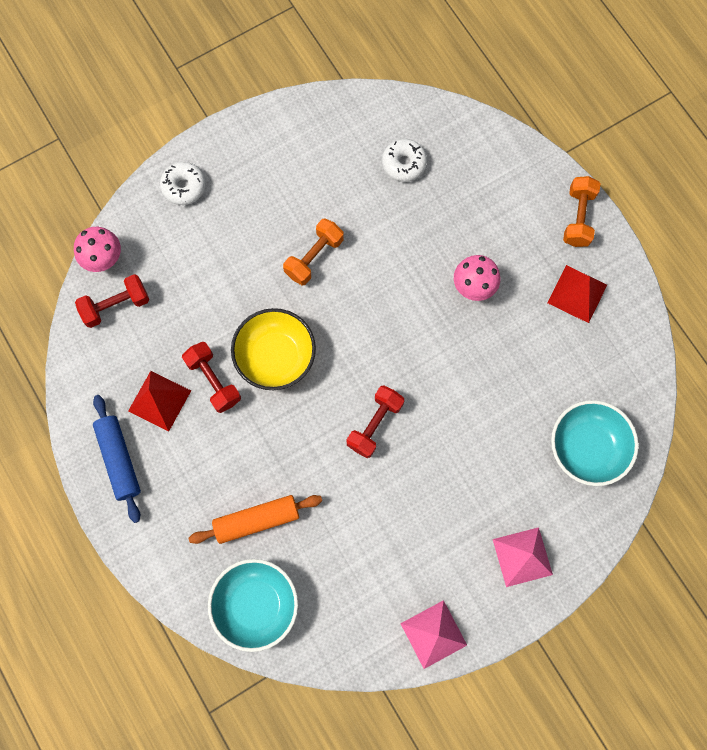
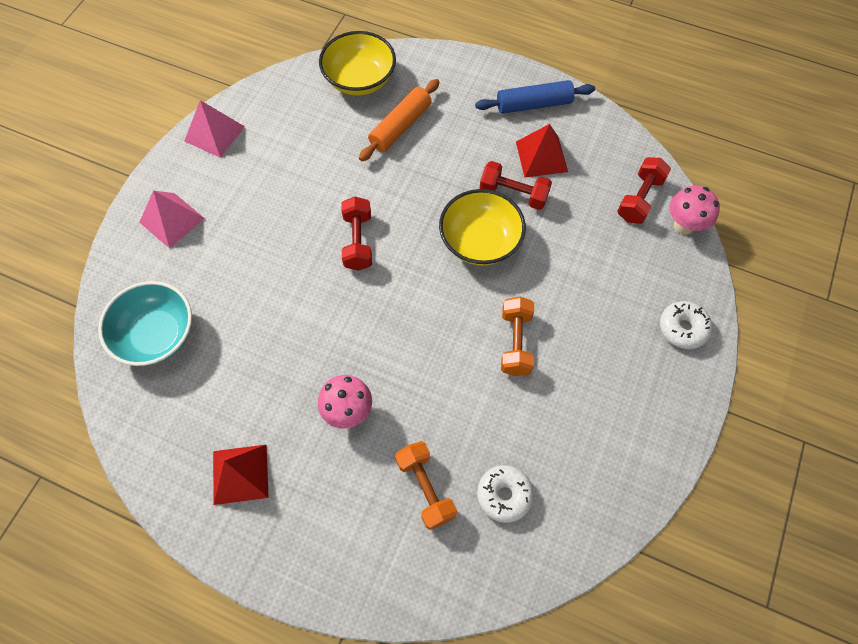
camera: 145 degrees right, 10 degrees down
blue rolling pin [93,395,141,523] -> blue rolling pin turned 45 degrees counterclockwise [475,80,595,114]
turquoise bowl [208,559,298,652] -> yellow bowl [319,31,396,96]
orange dumbbell [563,176,601,247] -> orange dumbbell moved to [395,441,457,530]

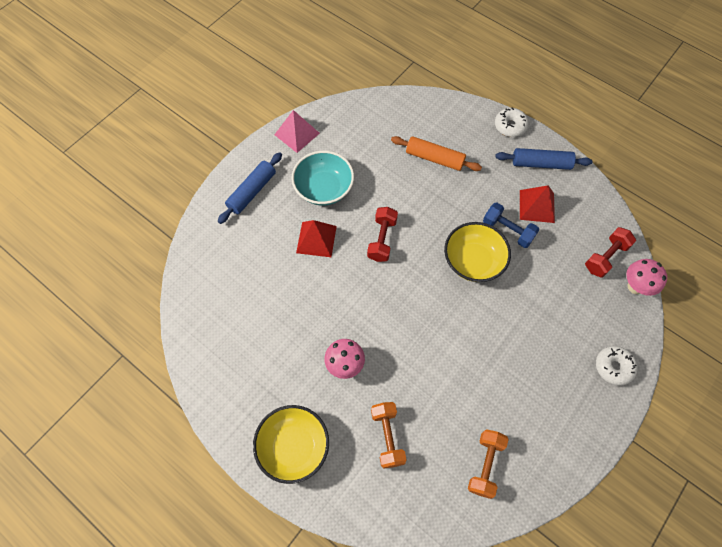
camera: 15 degrees right, 0 degrees up
turquoise bowl [98,281,192,366] -> turquoise bowl moved to [291,151,354,206]
pink pyramid [139,191,205,249] -> blue rolling pin [217,152,282,224]
red pyramid [213,444,269,505] -> red pyramid moved to [296,220,337,257]
yellow bowl [319,31,396,96] -> yellow bowl moved to [253,405,329,484]
orange rolling pin [359,79,439,161] -> orange rolling pin turned 60 degrees clockwise [391,136,482,171]
white donut [477,465,534,523] -> white donut moved to [495,108,529,137]
red dumbbell [480,161,552,210] -> blue dumbbell [483,202,539,248]
orange dumbbell [501,297,534,376] -> orange dumbbell moved to [468,429,509,499]

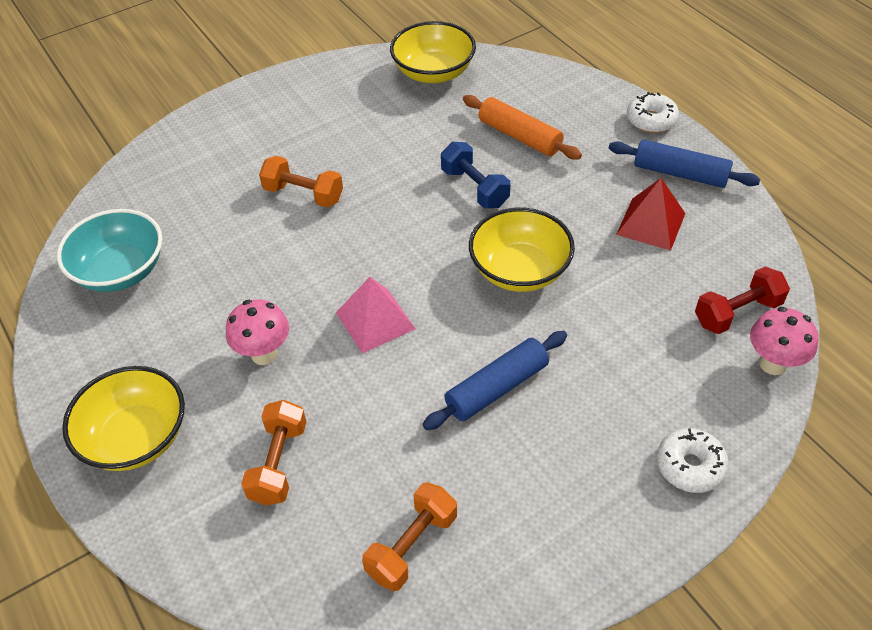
camera: 20 degrees right, 15 degrees down
blue rolling pin [217,152,282,224] -> blue rolling pin moved to [423,331,567,430]
pink pyramid [274,110,320,153] -> pink pyramid moved to [336,277,416,354]
turquoise bowl [291,151,354,206] -> turquoise bowl moved to [57,209,163,292]
red pyramid [296,220,337,257] -> orange dumbbell [259,156,343,208]
red dumbbell [367,207,398,262] -> none
blue dumbbell [483,202,539,248] -> blue dumbbell moved to [441,142,510,208]
none -> yellow bowl [390,21,476,83]

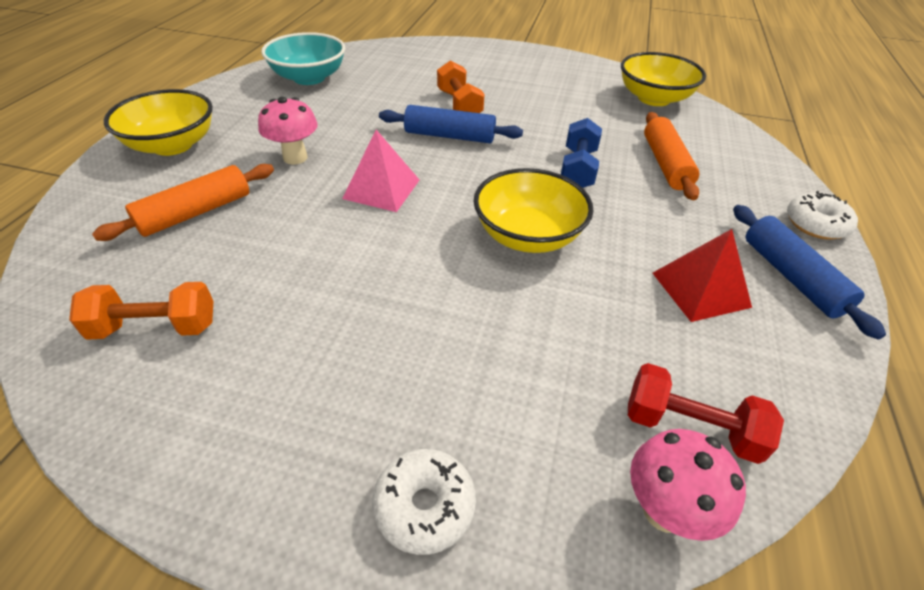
camera: 45 degrees right, 5 degrees down
orange dumbbell [241,400,306,505] -> orange rolling pin [92,164,274,241]
blue rolling pin [423,331,567,430] -> blue rolling pin moved to [379,105,523,143]

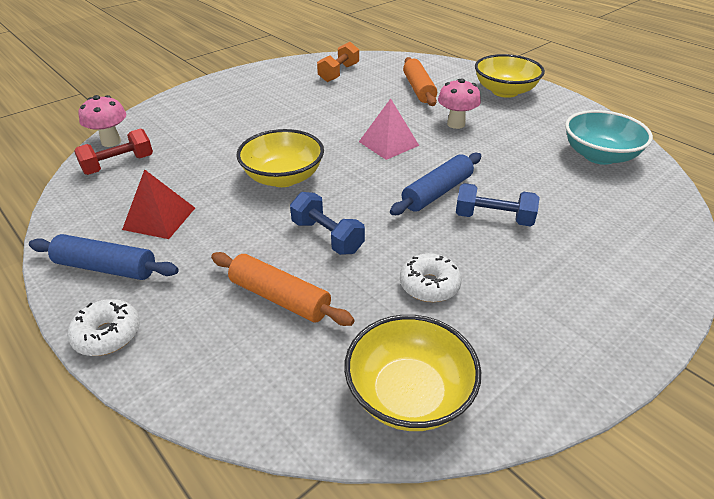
camera: 125 degrees right, 5 degrees down
white donut [372,449,476,555] -> white donut moved to [400,253,462,302]
orange dumbbell [437,60,485,113] -> blue dumbbell [456,183,540,227]

